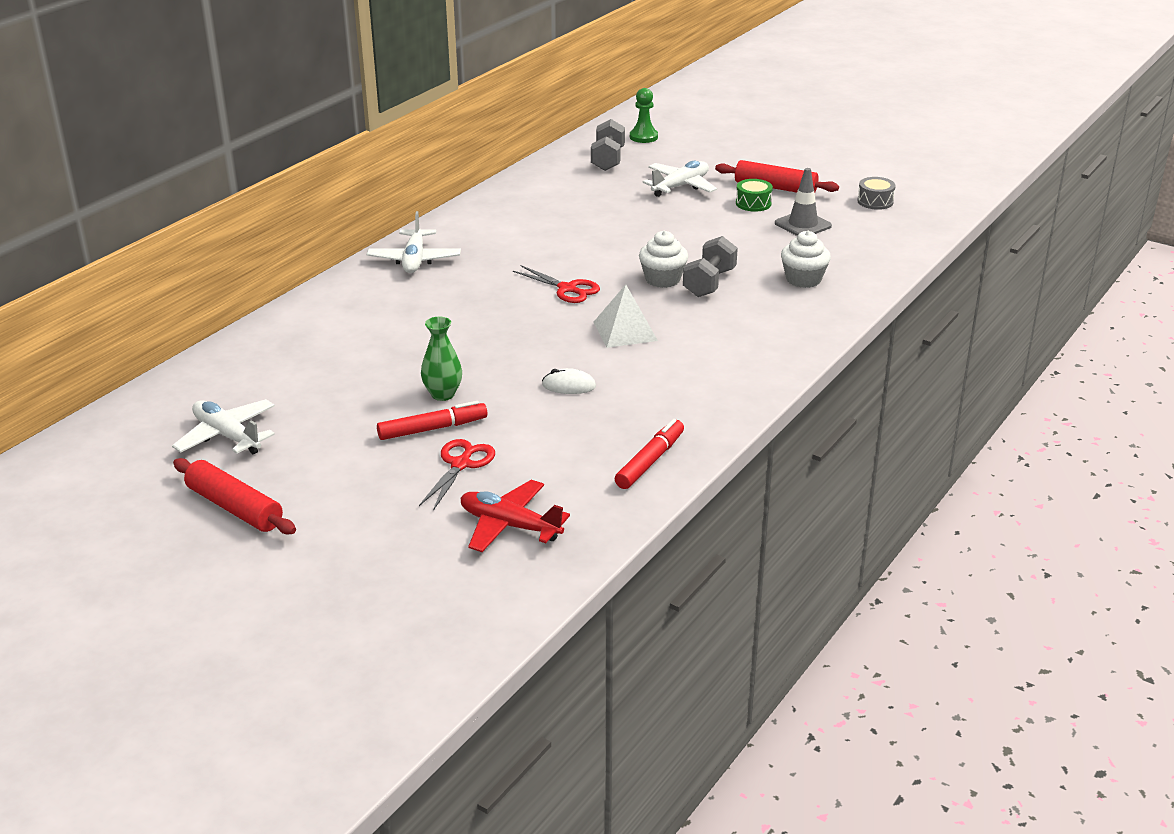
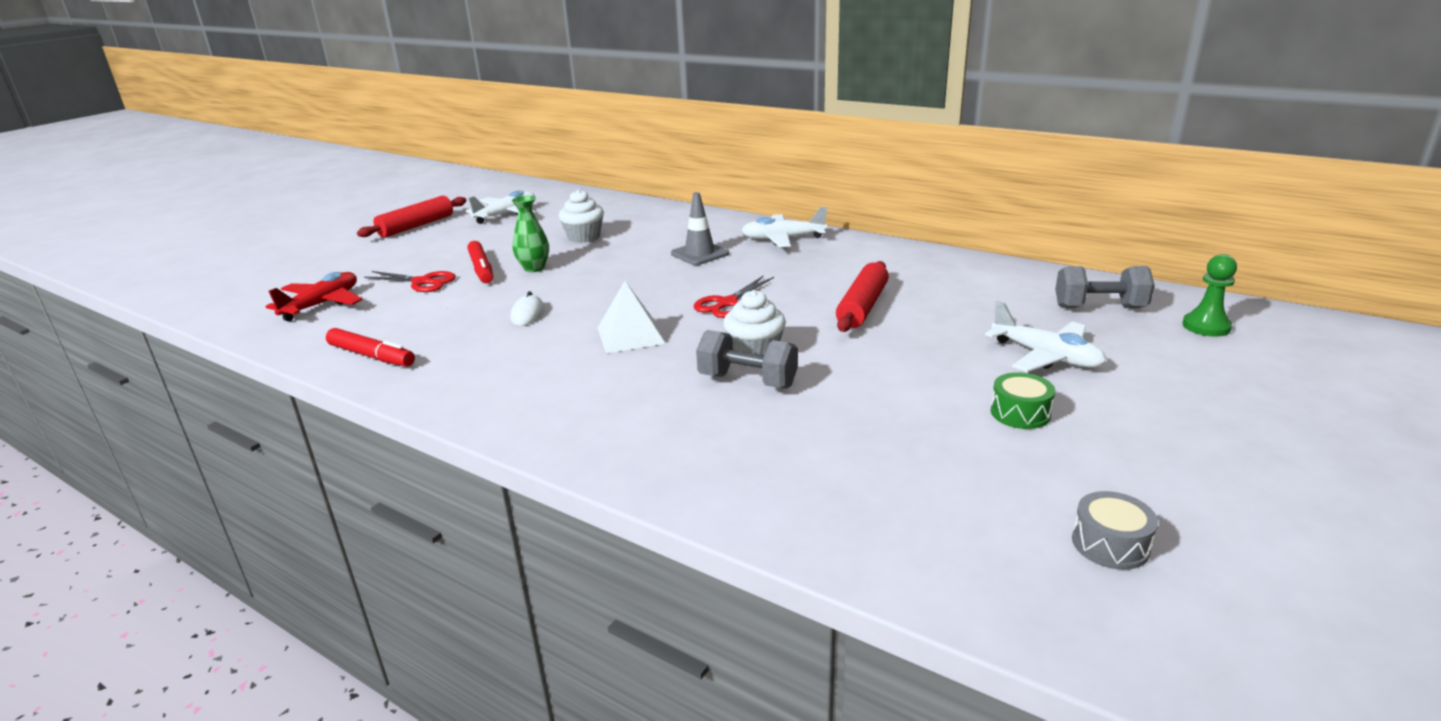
camera: 90 degrees right, 5 degrees down
red rolling pin [715,160,839,193] -> red rolling pin moved to [836,261,889,332]
grey traffic cone [775,168,832,236] -> grey traffic cone moved to [671,192,729,265]
white cupcake [781,231,831,288] -> white cupcake moved to [559,189,604,243]

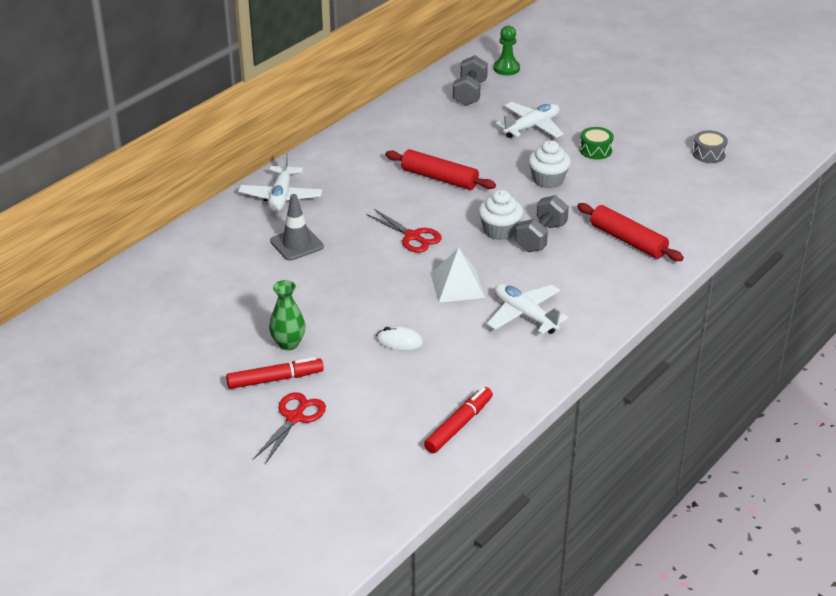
camera: 85 degrees left, 10 degrees up
red plane [265,272,362,321] -> none
red rolling pin [357,196,466,238] -> red rolling pin moved to [577,203,684,261]
white plane [465,190,535,224] -> white plane moved to [487,284,569,334]
white cupcake [559,189,604,243] -> white cupcake moved to [528,140,571,189]

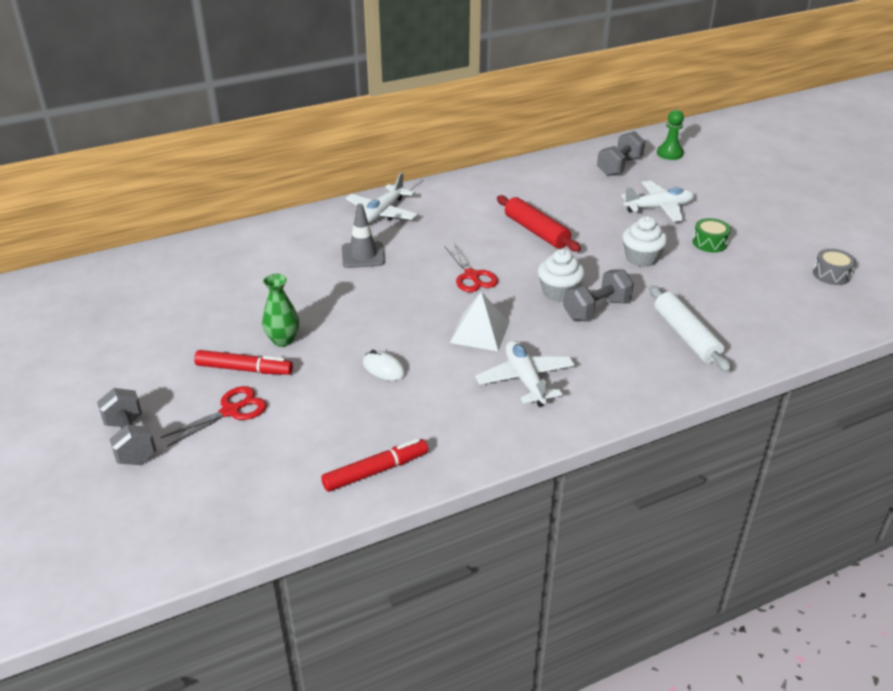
camera: 25 degrees right, 0 degrees up
red rolling pin [577,203,684,261] -> white rolling pin [649,286,732,372]
none -> grey dumbbell [97,388,156,465]

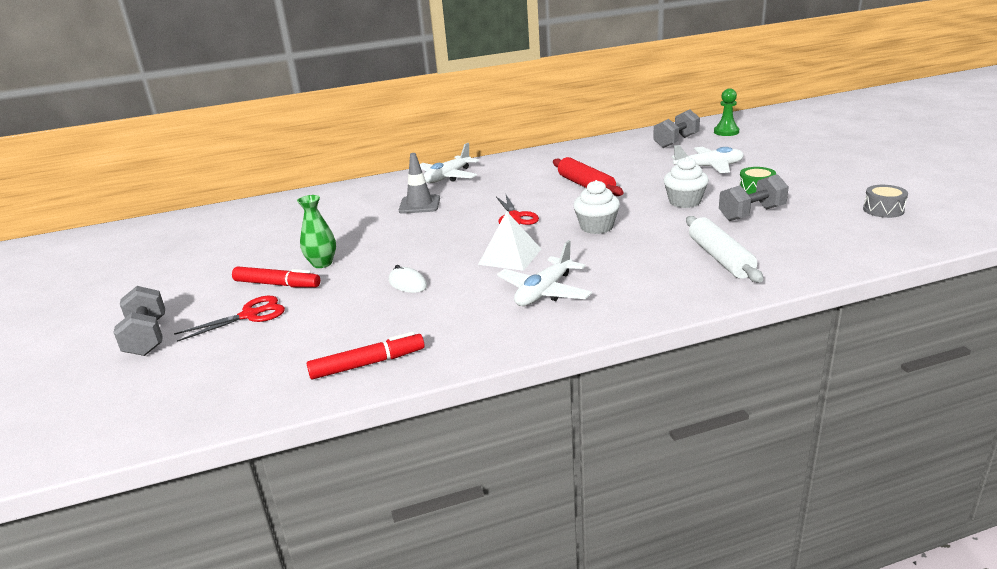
camera: 10 degrees right, 10 degrees down
white plane [475,340,575,407] -> white plane turned 135 degrees counterclockwise [497,240,592,306]
grey dumbbell [563,269,634,321] -> grey dumbbell moved to [719,174,789,221]

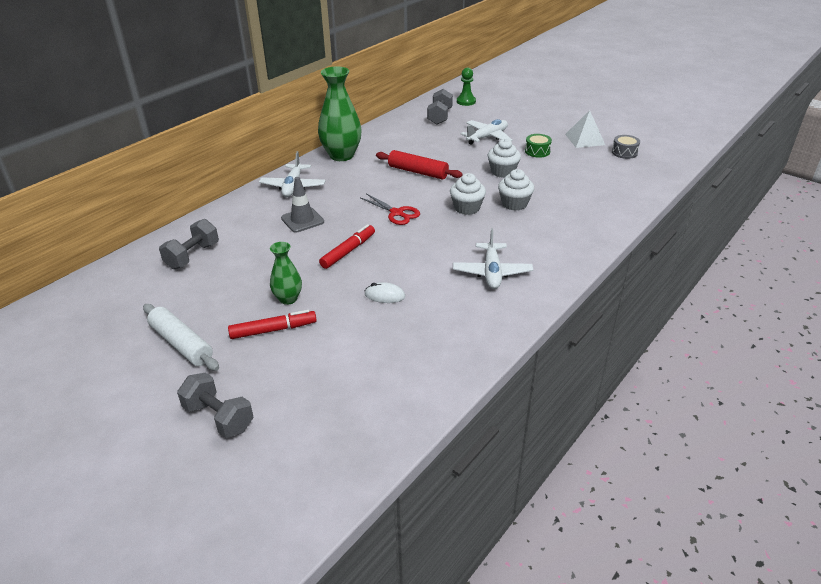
camera: 35 degrees left, 10 degrees up
red scissors [174,296,285,342] -> none
red marker [307,332,425,379] -> red marker moved to [319,224,375,269]
white pyramid [478,211,541,271] -> white pyramid moved to [565,110,605,148]
white rolling pin [686,216,763,282] -> white rolling pin moved to [143,304,219,371]
grey dumbbell [719,174,789,221] -> grey dumbbell moved to [159,219,219,269]
none -> green vase [318,66,362,161]
none -> white cupcake [498,169,534,211]

